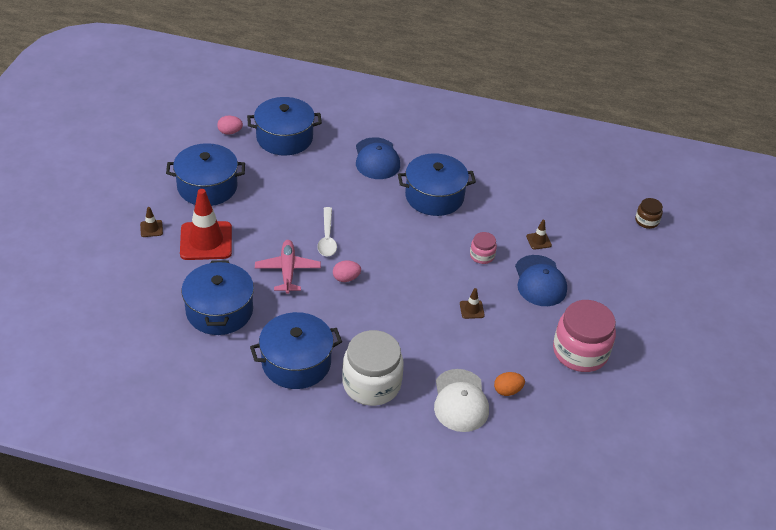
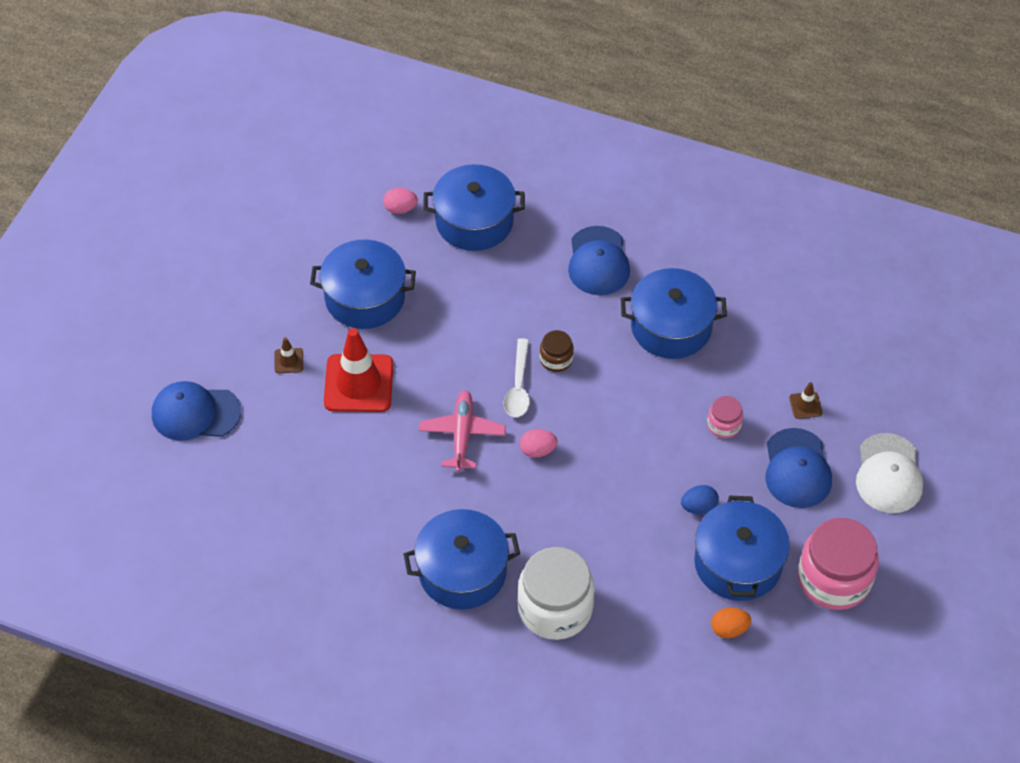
camera: 10 degrees right, 10 degrees up
blue pot [181,260,254,335] -> blue pot moved to [694,495,790,601]
white cap [434,369,489,432] -> white cap moved to [856,433,923,513]
brown traffic cone [460,288,485,319] -> blue egg [681,485,719,514]
brown jar [635,198,663,229] -> brown jar moved to [540,330,574,372]
none -> blue cap [152,381,241,441]

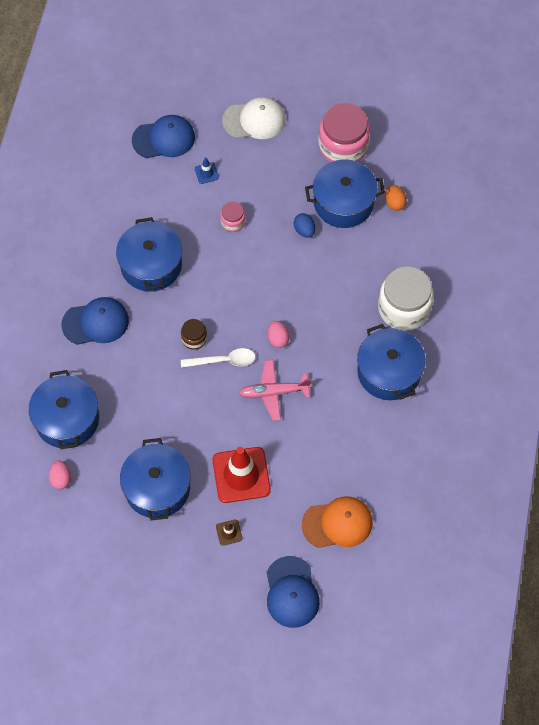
camera: 100 degrees left, 10 degrees up
blue cap [765,428,832,508] -> blue cap moved to [132,115,195,158]
brown traffic cone [789,382,822,419] -> blue traffic cone [195,157,219,184]
none -> orange cap [302,496,373,548]

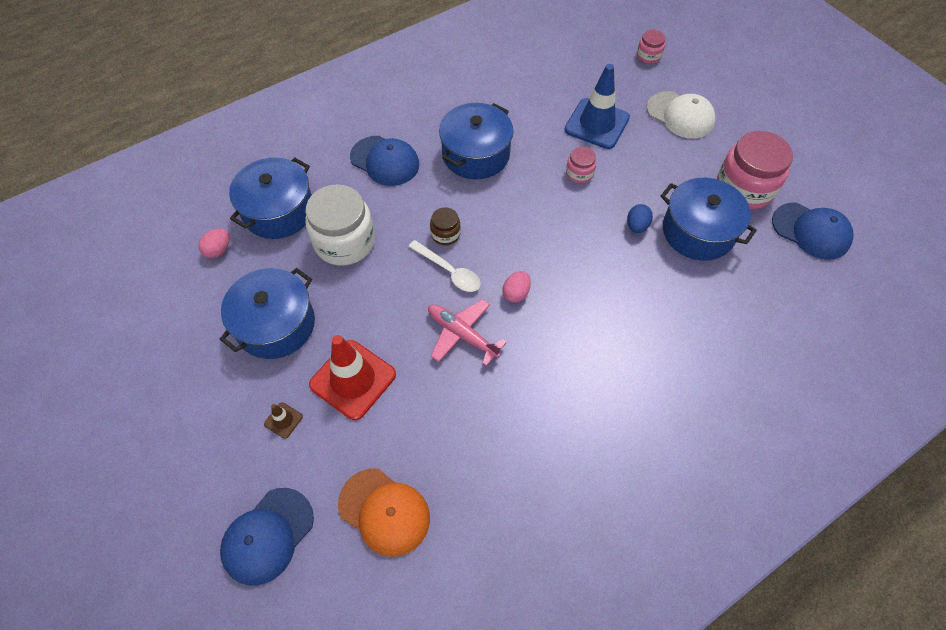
camera: 45 degrees right, 5 degrees down
blue cap [132,115,195,158] -> blue cap moved to [772,202,853,260]
blue traffic cone [195,157,219,184] -> blue traffic cone [564,64,630,149], size x2.32
blue pot [357,324,426,400] -> none
white jar [378,266,434,331] -> white jar moved to [305,185,375,265]
orange egg [385,185,407,211] -> none
none -> pink jar [637,30,665,64]

